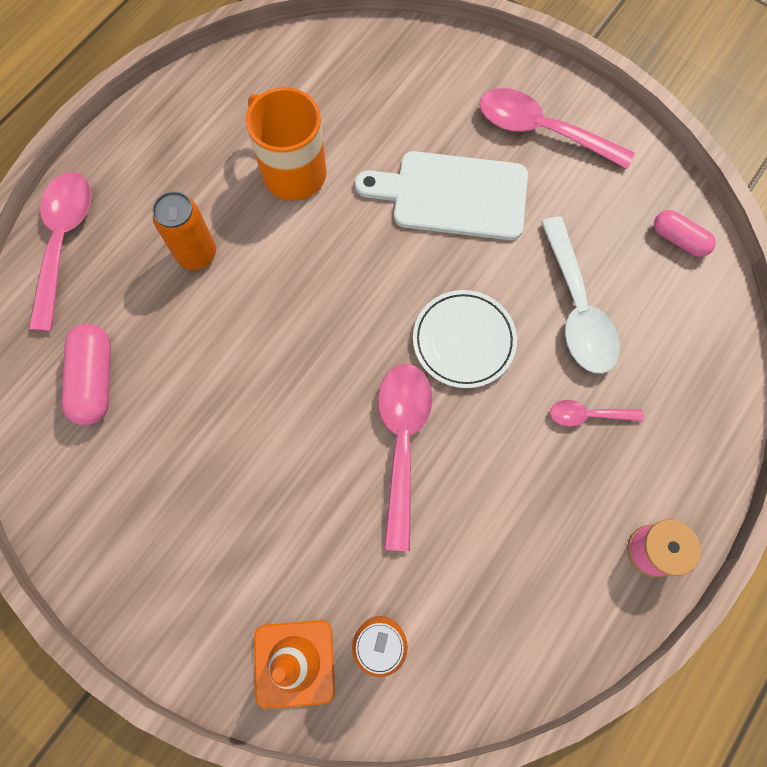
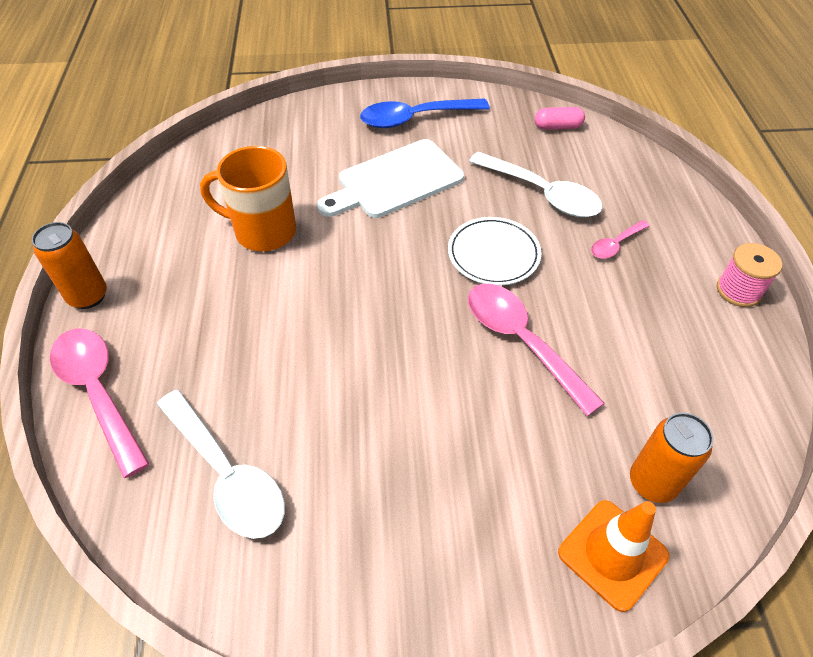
camera: 40 degrees left, 20 degrees down
pink capsule [62,324,111,425] -> white spoon [157,390,285,539]
orange can [152,191,216,270] -> orange can moved to [32,222,107,309]
pink spoon [479,88,634,169] -> blue spoon [360,99,490,128]

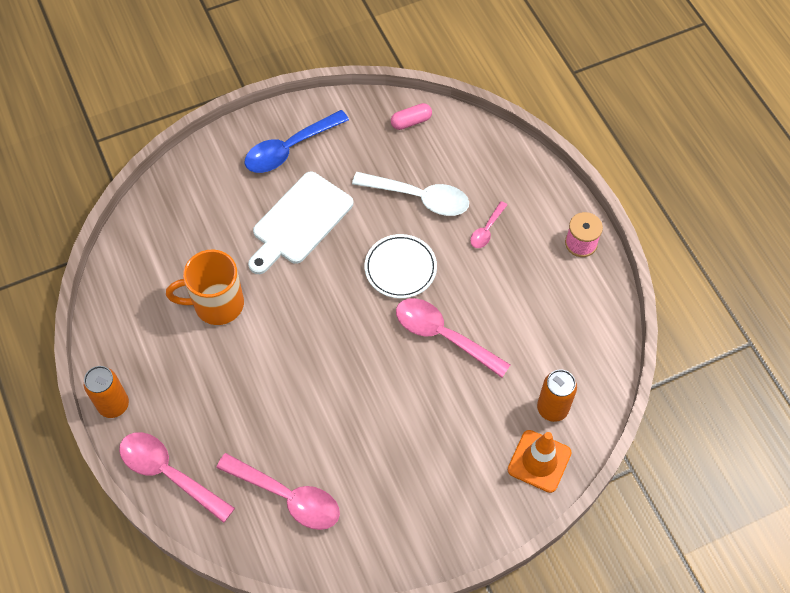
camera: 20 degrees left, 10 degrees up
white spoon [157,390,285,539] -> pink spoon [216,453,340,530]

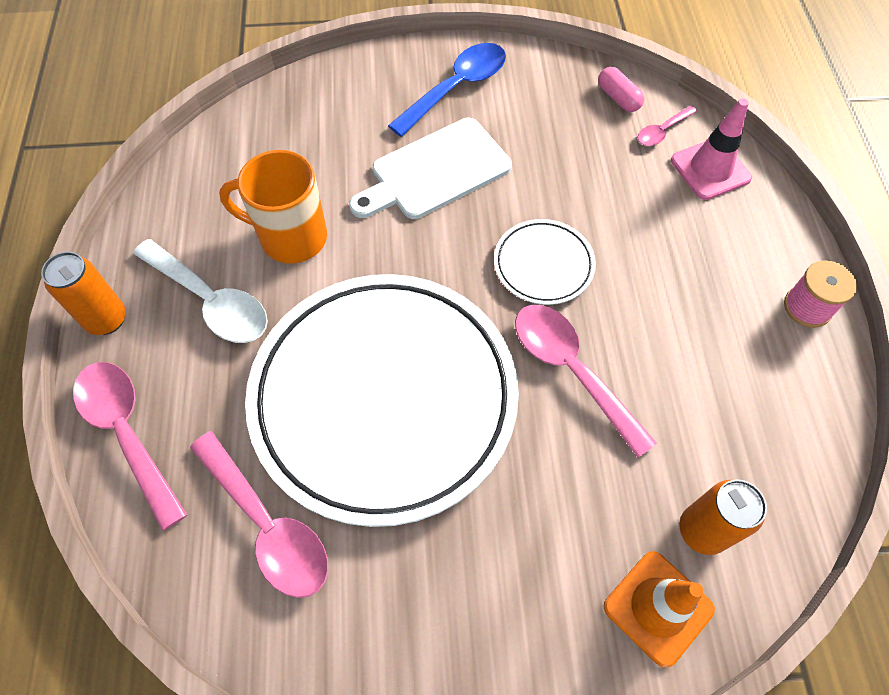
camera: 20 degrees right, 0 degrees up
blue spoon [245,110,349,173] -> blue spoon turned 150 degrees clockwise [388,43,506,137]
white spoon [352,172,469,216] -> white spoon moved to [133,239,268,343]
pink capsule [391,103,432,130] -> pink capsule turned 60 degrees clockwise [598,67,644,112]
pink spoon [470,201,507,248] -> pink spoon moved to [637,106,698,146]
none -> white plate [245,274,519,527]
none -> pink traffic cone [671,98,752,200]

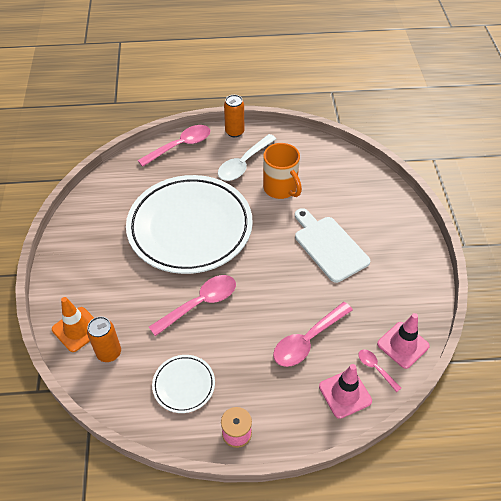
camera: 90 degrees right, 10 degrees down
pink spoon [190,431,328,598] -> pink spoon moved to [273,302,353,367]
orange mug [219,150,327,264] -> orange mug turned 135 degrees clockwise [263,143,302,199]
blue spoon [388,43,506,137] -> none
white plate [494,219,596,305] -> white plate moved to [152,355,215,413]
pink capsule [598,67,644,112] -> pink traffic cone [377,313,430,369]

